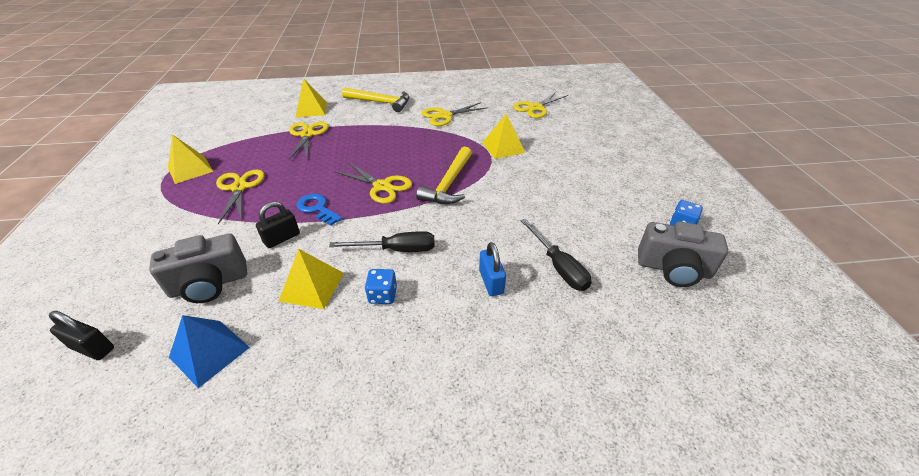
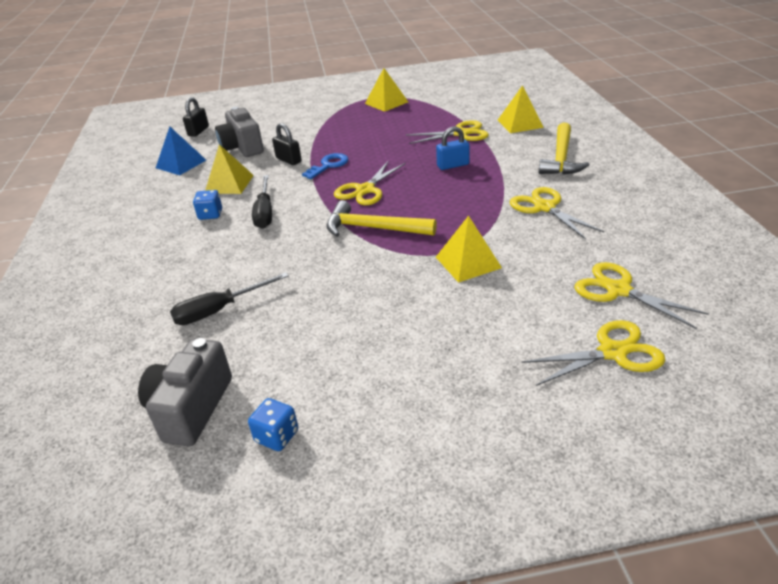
camera: 90 degrees right, 5 degrees down
yellow scissors [216,169,265,224] -> yellow scissors moved to [521,320,665,386]
blue padlock [479,242,506,296] -> blue padlock moved to [436,126,470,170]

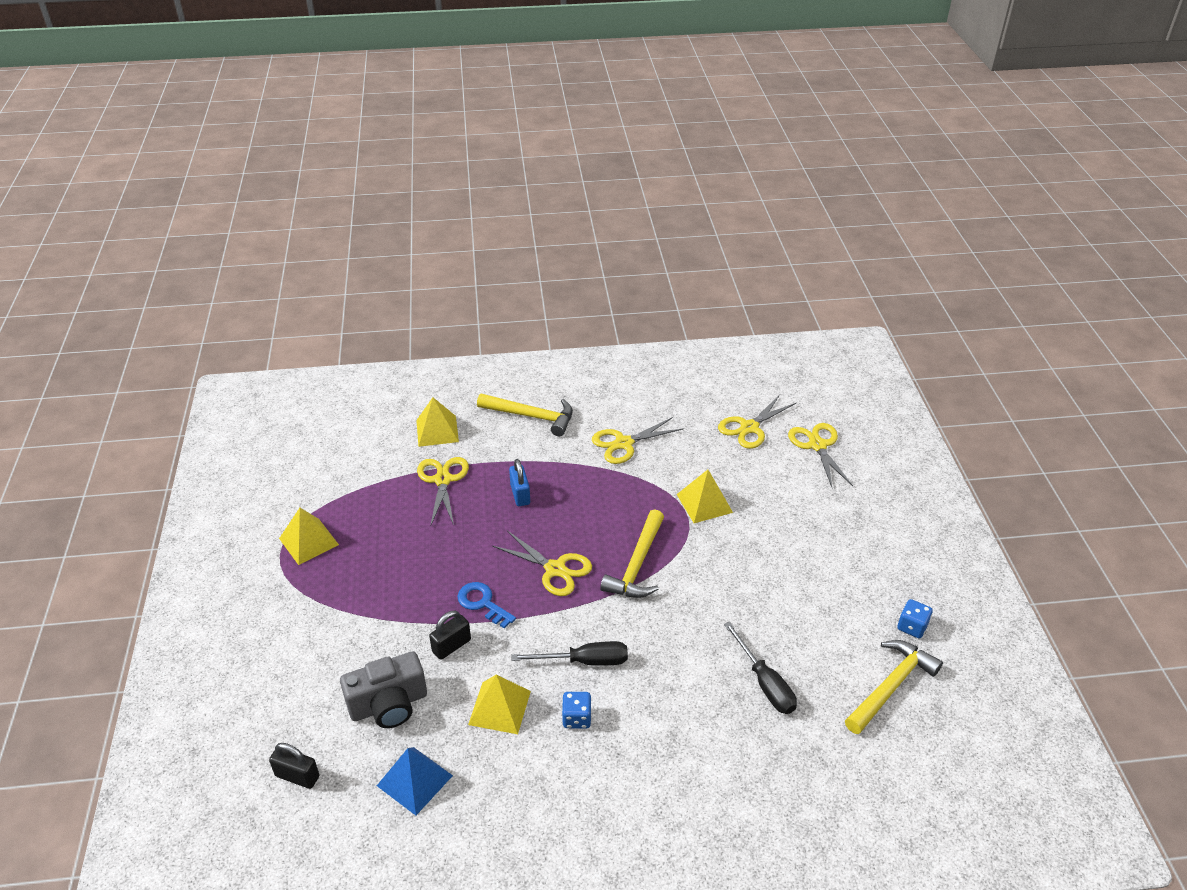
camera: 90 degrees left, 5 degrees up
grey camera [138,338,232,446] -> yellow hammer [845,640,943,734]

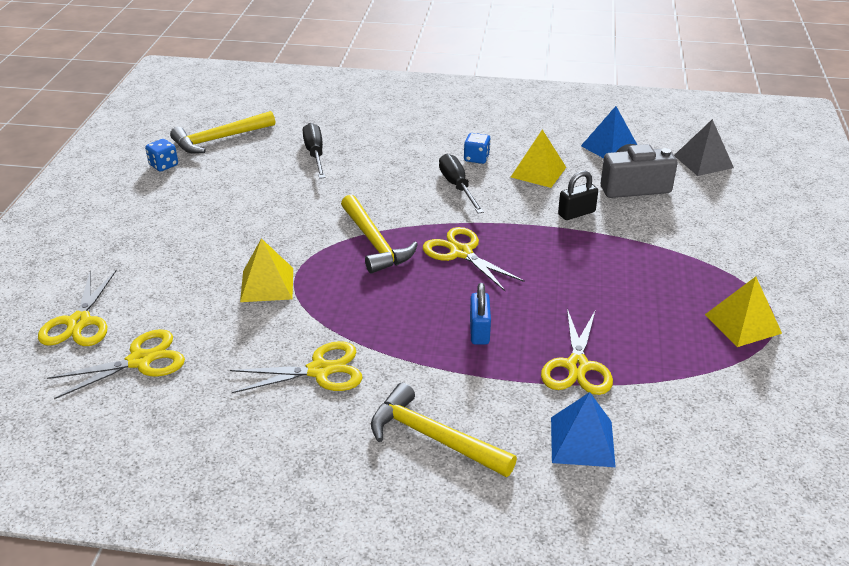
camera: 165 degrees left, 5 degrees down
black padlock [269,743,319,789] -> grey pyramid [674,119,734,176]
yellow pyramid [416,397,459,447] -> blue pyramid [551,392,616,467]
blue key [457,582,516,628] -> none
black screwdriver [512,641,628,666] -> black screwdriver turned 60 degrees clockwise [439,153,484,214]
yellow hammer [600,509,664,598] -> yellow hammer turned 120 degrees clockwise [341,195,418,273]

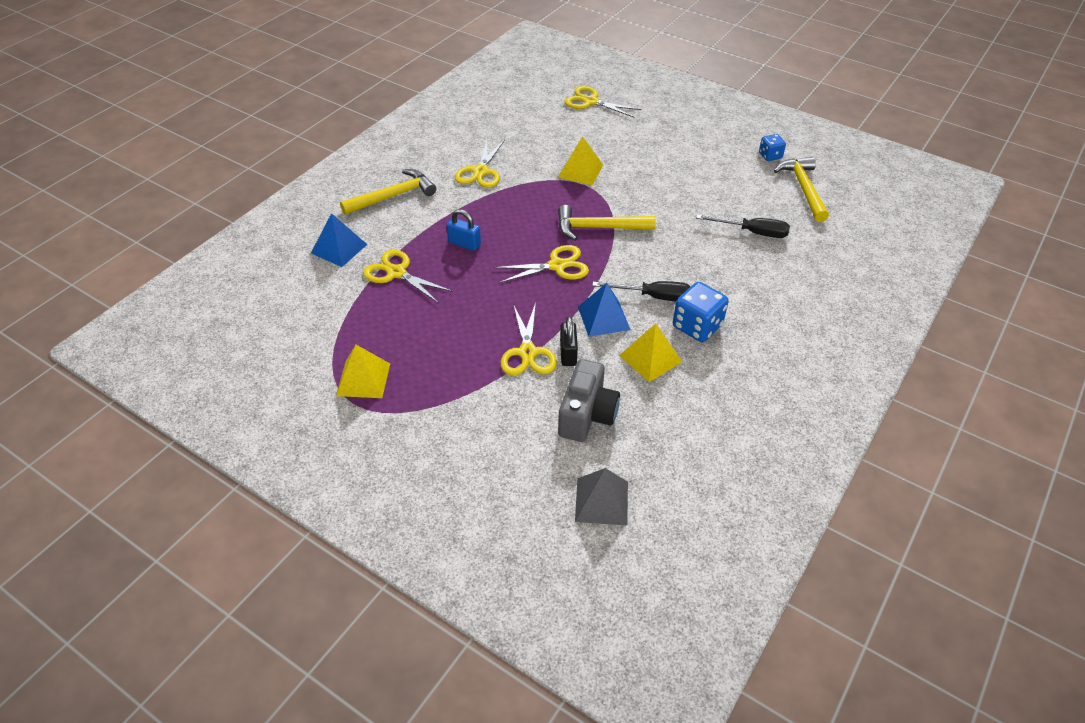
camera: 115 degrees right, 10 degrees up
yellow scissors [47,329,185,399] -> yellow scissors moved to [501,302,557,376]
blue dice [464,133,491,164] -> blue dice [673,282,729,342], size x1.69
blue pyramid [581,106,637,158] -> blue pyramid moved to [578,283,631,337]

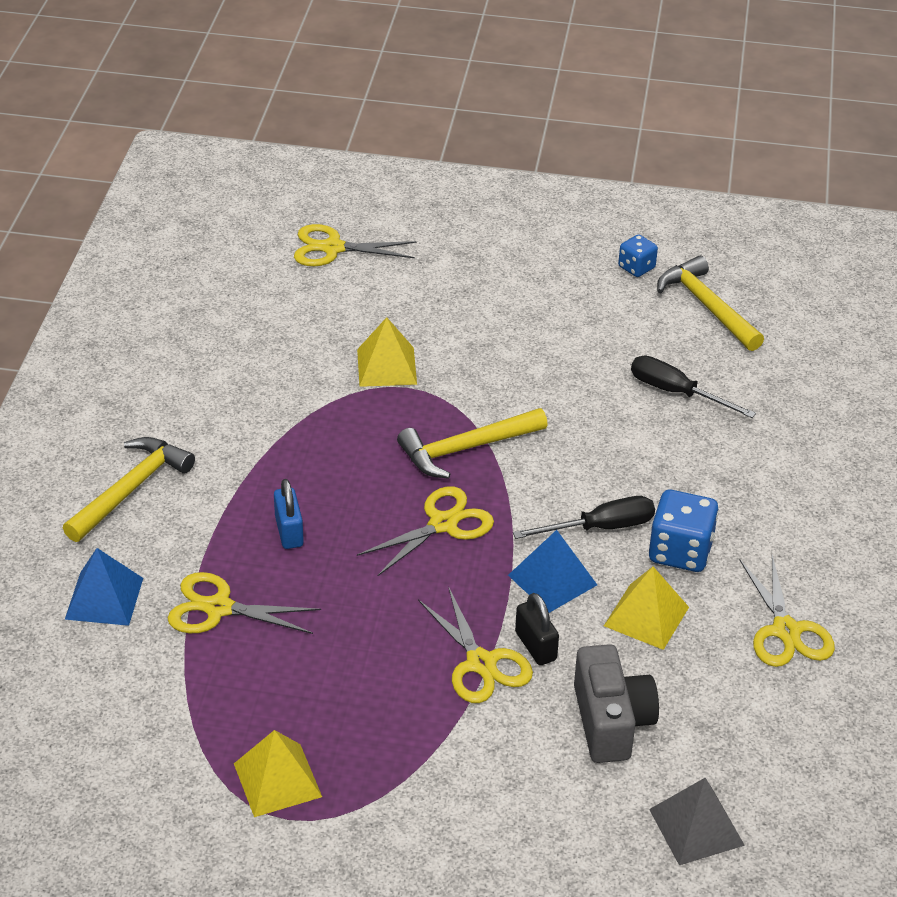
camera: 25 degrees left, 5 degrees down
blue padlock [447,209,481,251] -> blue padlock turned 75 degrees clockwise [274,479,304,549]
yellow scissors [455,139,505,188] -> yellow scissors moved to [740,555,835,667]
black screwdriver [696,215,790,238] -> black screwdriver turned 135 degrees counterclockwise [631,356,756,418]

